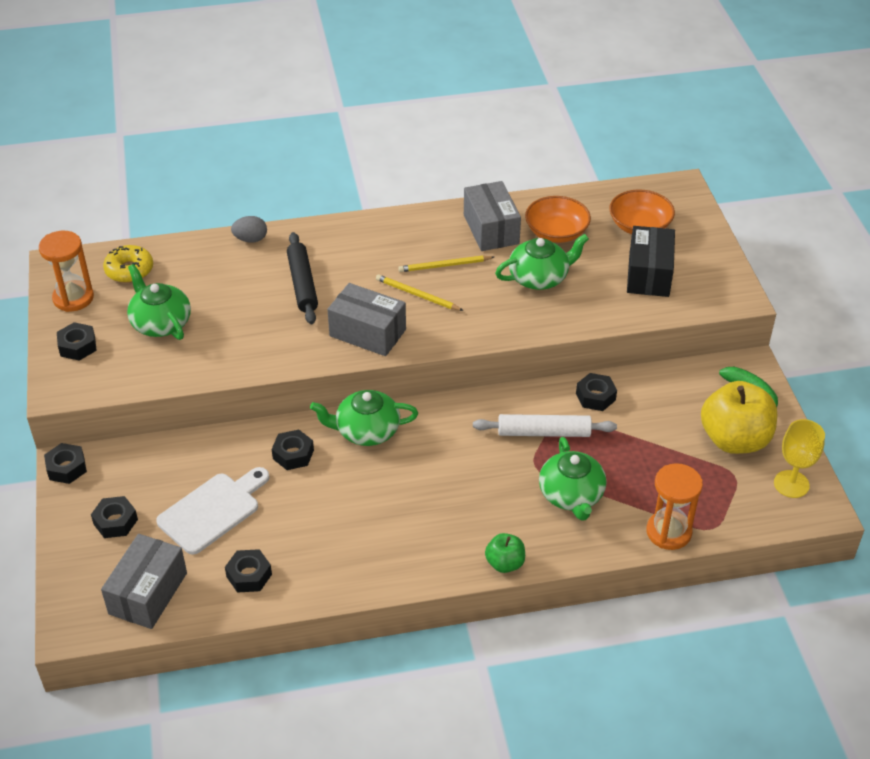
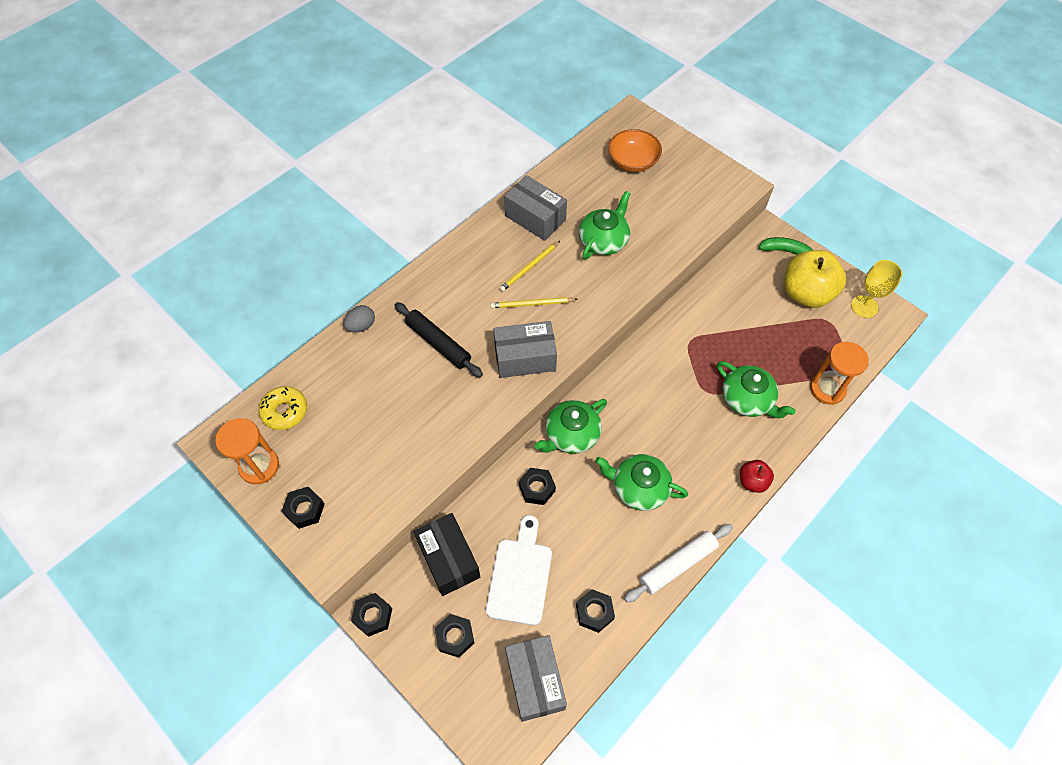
camera: 35 degrees left, 15 degrees up
green teapot [127,264,191,340] -> green teapot moved to [595,454,688,511]
white rolling pin [473,414,617,437] -> white rolling pin moved to [624,524,733,603]
green apple [485,533,525,573] -> red apple [740,460,774,493]
orange bowl [525,196,591,243] -> none
black nut [576,373,617,411] -> none
black box [627,226,675,297] -> black box moved to [414,513,480,596]

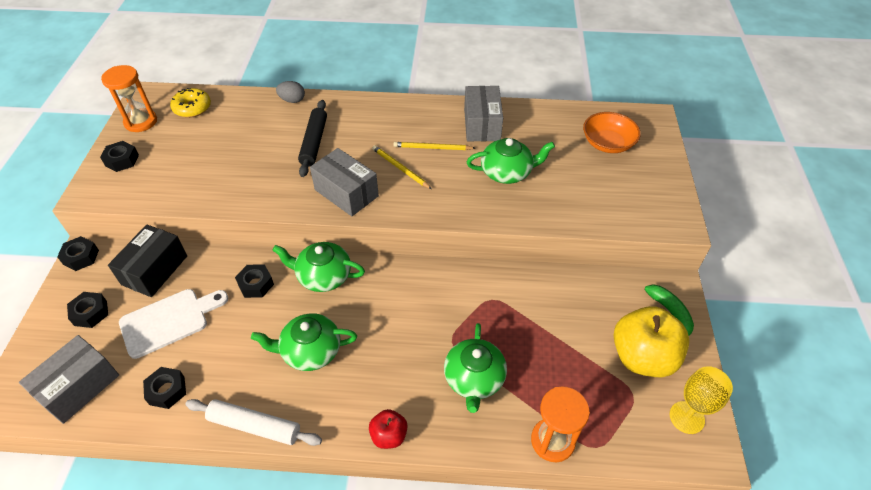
camera: 50 degrees right, 10 degrees down
green teapot [595,454,688,511] -> green teapot turned 75 degrees counterclockwise [251,313,357,371]

